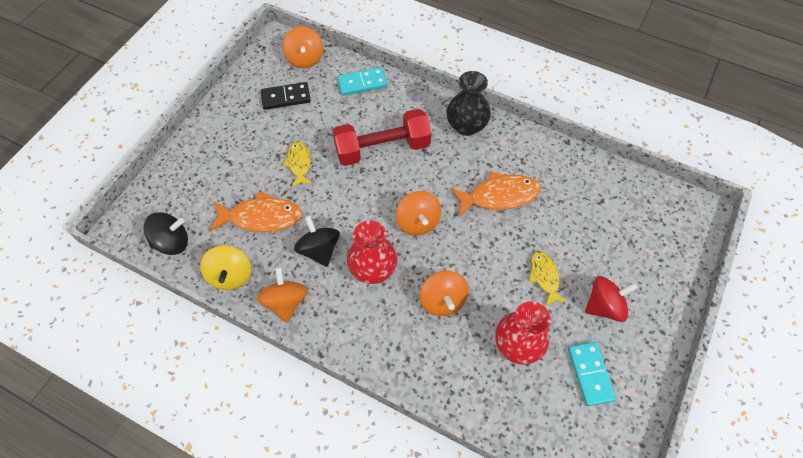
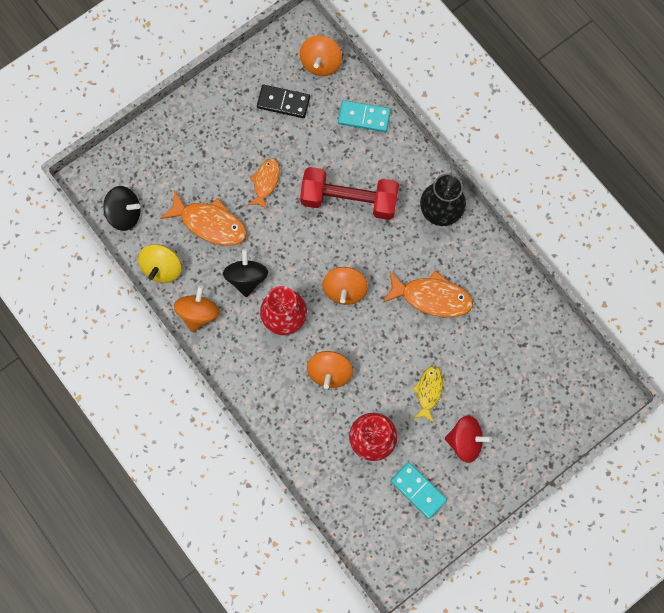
camera: 25 degrees right, 15 degrees up
yellow fish [283,141,312,187] -> orange fish [248,158,280,210]
turquoise domino [568,342,616,406] -> turquoise domino turned 60 degrees counterclockwise [391,462,447,519]

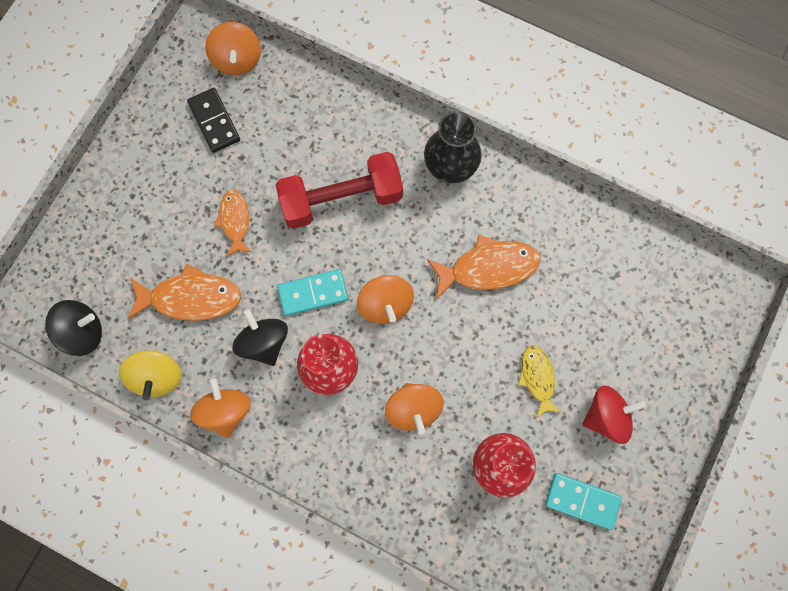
camera: 25 degrees left, 0 degrees up
black domino [257,85,310,118] -> black domino turned 75 degrees clockwise [187,88,240,153]
turquoise domino [338,100,391,132] -> turquoise domino moved to [277,269,348,316]

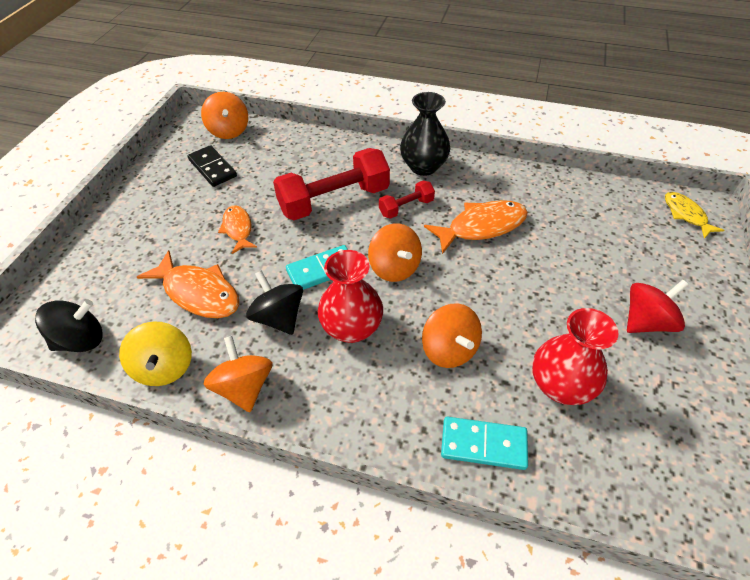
camera: 10 degrees left, 25 degrees down
orange fish [127,264,241,321] -> orange fish turned 45 degrees clockwise [137,250,239,318]
yellow fish [518,345,562,418] -> yellow fish moved to [665,192,724,238]
turquoise domino [545,473,622,530] -> turquoise domino moved to [441,417,528,470]
none -> red dumbbell [379,181,435,219]

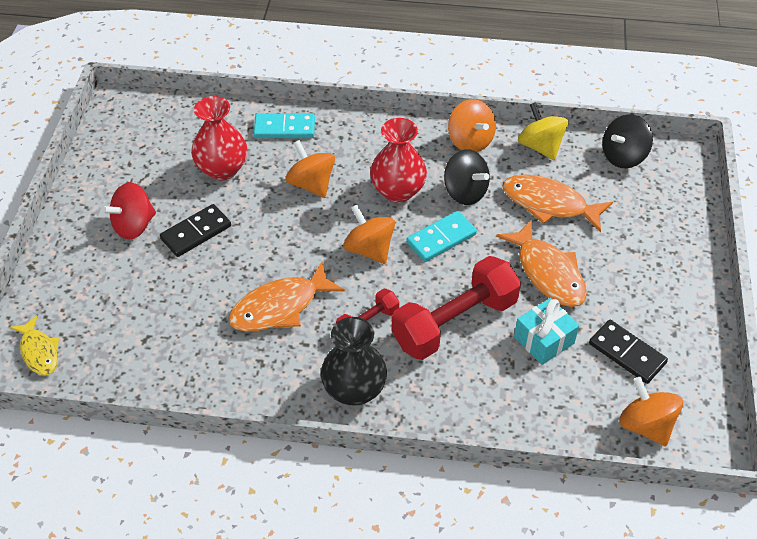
camera: 170 degrees right, 0 degrees up
orange fish [218,205,257,254] -> orange fish [496,220,587,307], size x1.61
none -> black domino [160,204,231,257]
none -> turquoise gift [514,298,579,365]

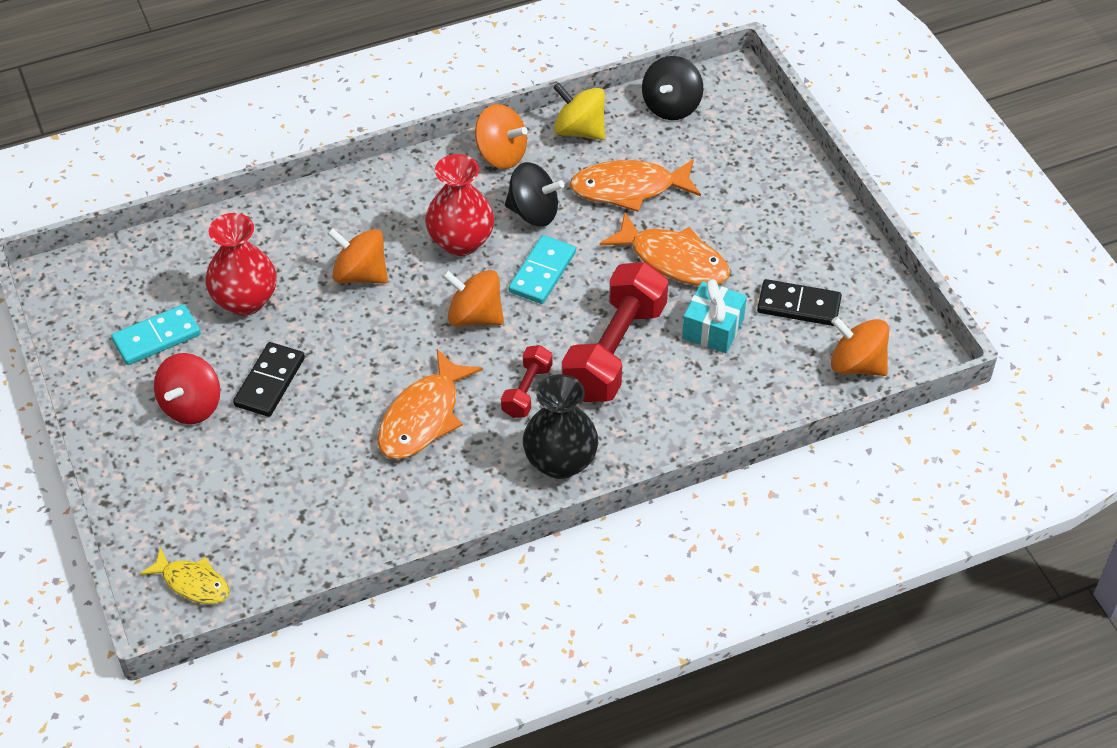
camera: 30 degrees left, 0 degrees up
turquoise domino [253,113,315,138] -> turquoise domino moved to [111,304,201,365]

